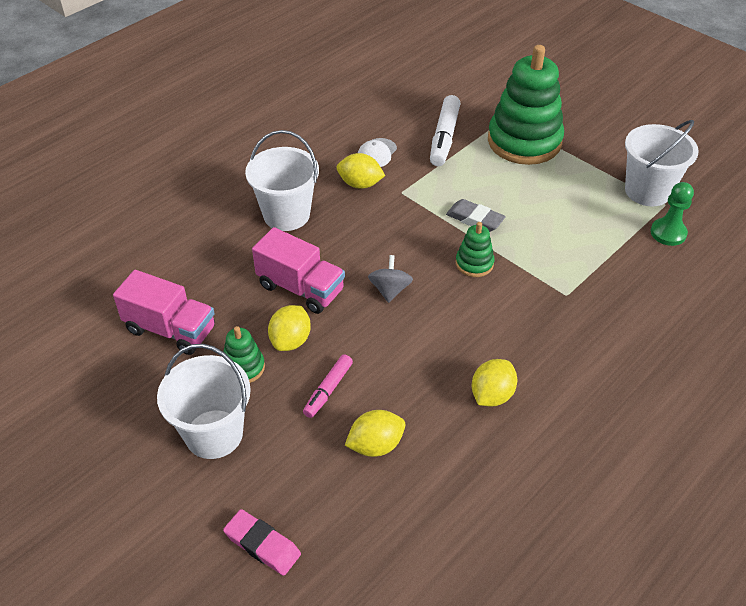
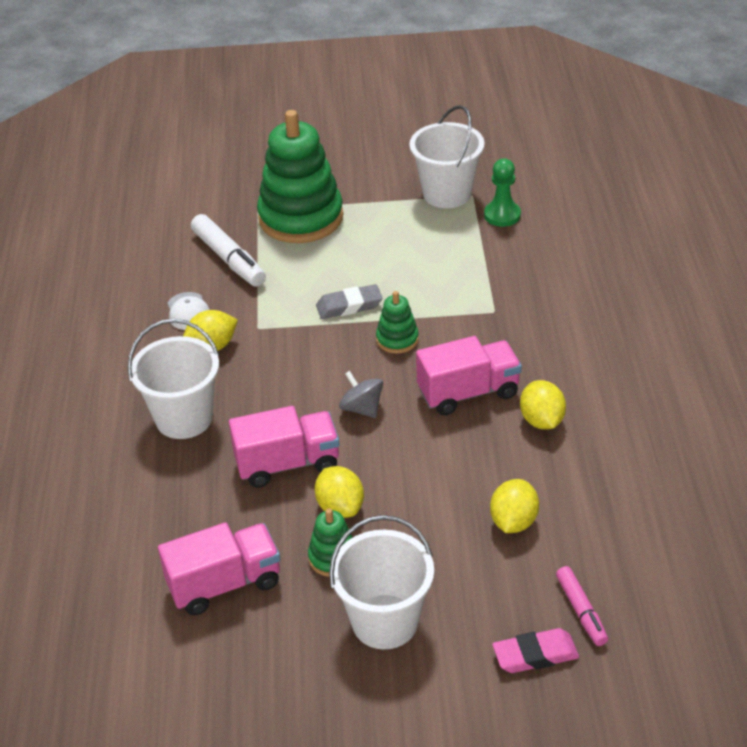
camera: 45 degrees left, 5 degrees down
pink marker [303,355,353,418] -> pink marker moved to [556,566,608,646]
none -> pink truck [416,336,522,415]

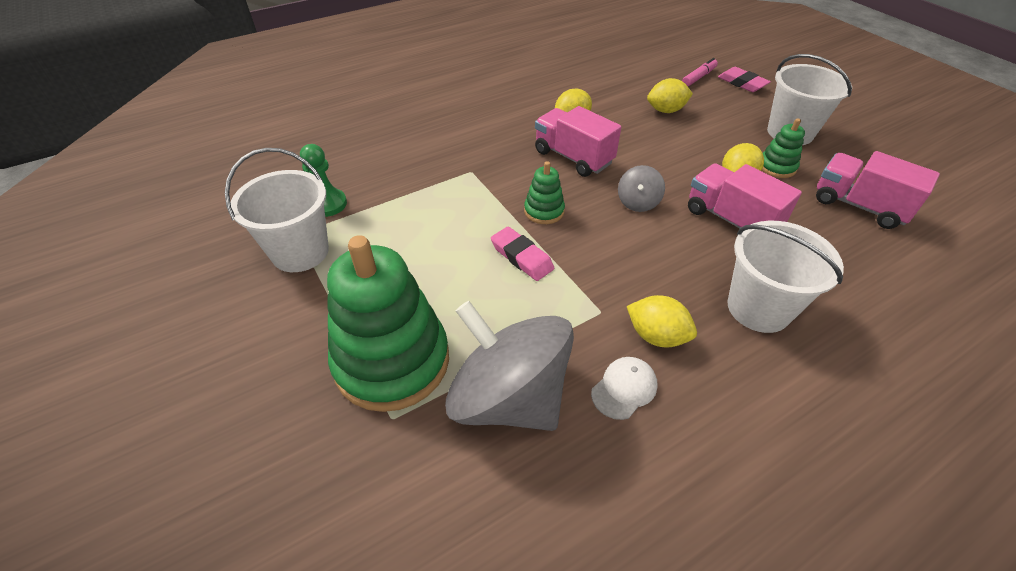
camera: 120 degrees left, 5 degrees up
white marker [191,214,266,287] -> grey spinning top [445,301,574,431]
grey eraser [316,284,382,319] -> pink eraser [491,227,554,281]

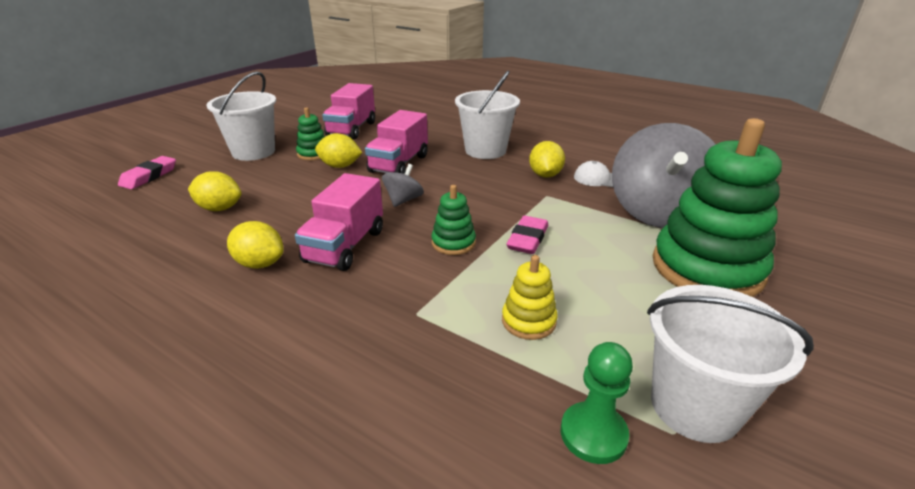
camera: 115 degrees left, 15 degrees down
grey spinning top [618,165,665,212] -> grey spinning top turned 60 degrees counterclockwise [382,164,424,207]
yellow lemon [647,78,693,113] -> yellow lemon turned 45 degrees counterclockwise [188,171,242,211]
pink marker [682,58,718,86] -> none
none -> yellow stacking toy [502,255,557,340]

